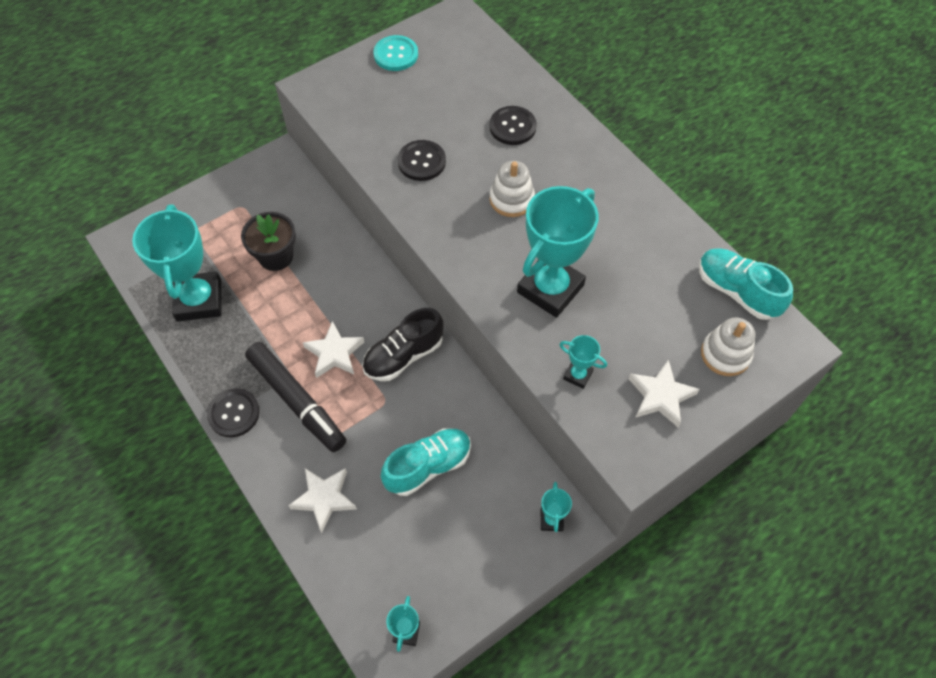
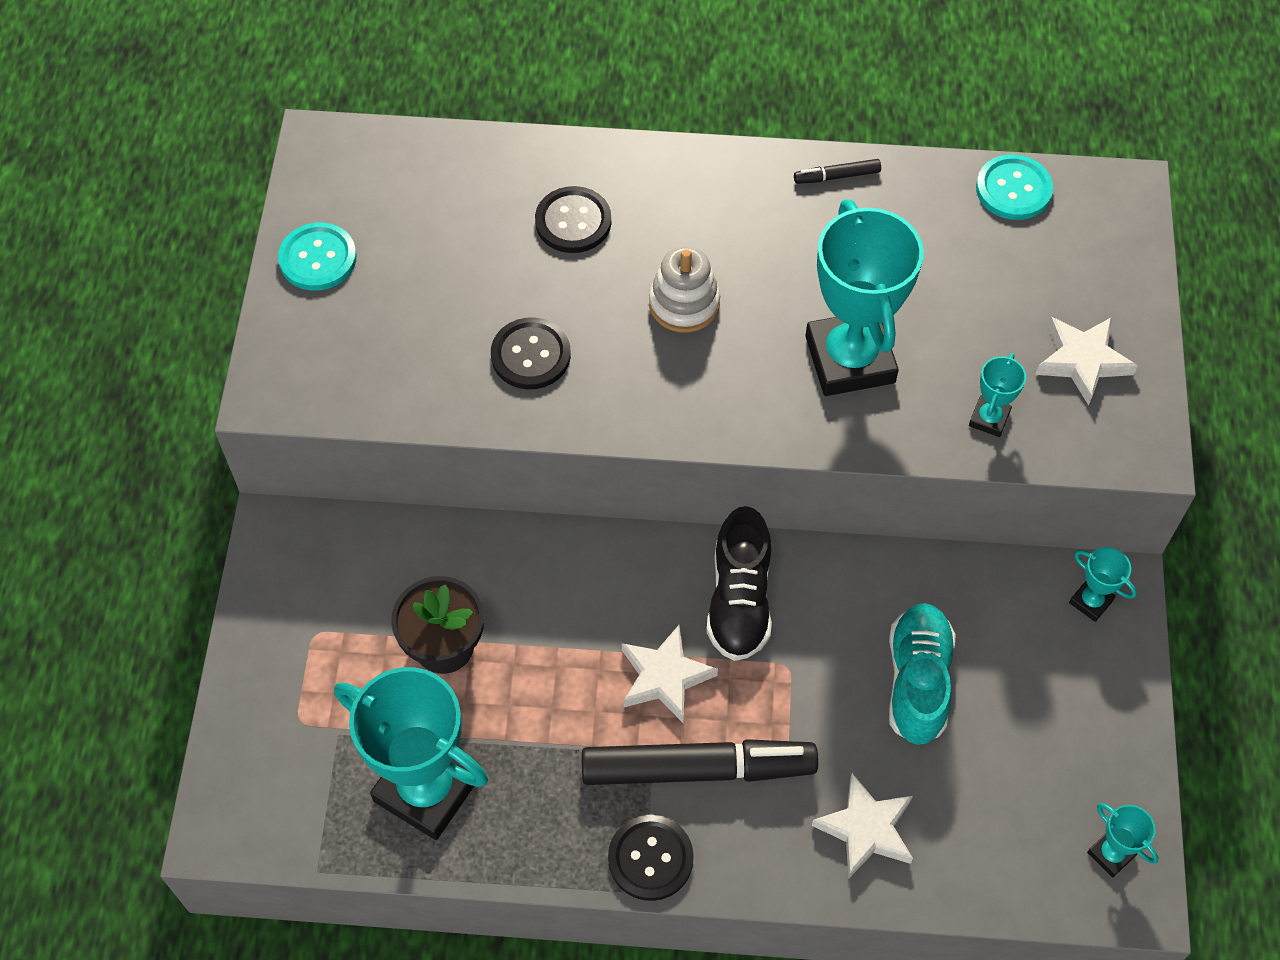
camera: 50 degrees left, 0 degrees up
turquoise trophy [559,335,607,389] -> turquoise trophy turned 45 degrees counterclockwise [969,353,1026,437]
turquoise shoe [699,248,793,320] -> turquoise button [976,154,1053,220]
white stacking toy [701,317,756,376] -> none
none -> black marker [794,159,881,184]

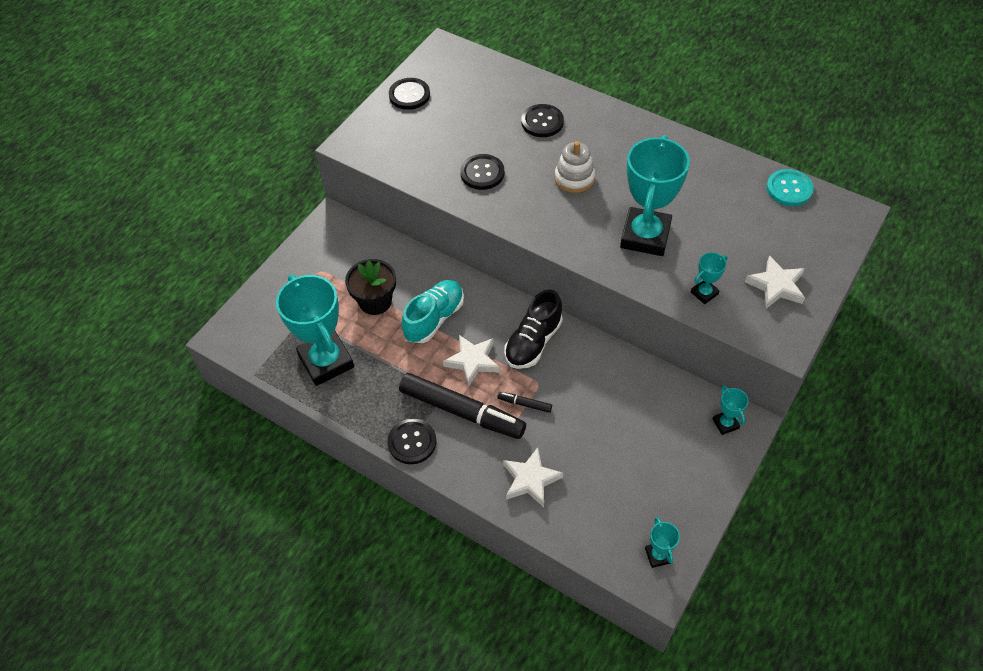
camera: 30 degrees right, 5 degrees down
turquoise button [278,222,357,291] -> black button [389,78,430,110]
black marker [794,159,881,184] -> black marker moved to [497,392,552,413]
turquoise shoe [889,603,956,745] -> turquoise shoe moved to [402,280,464,343]

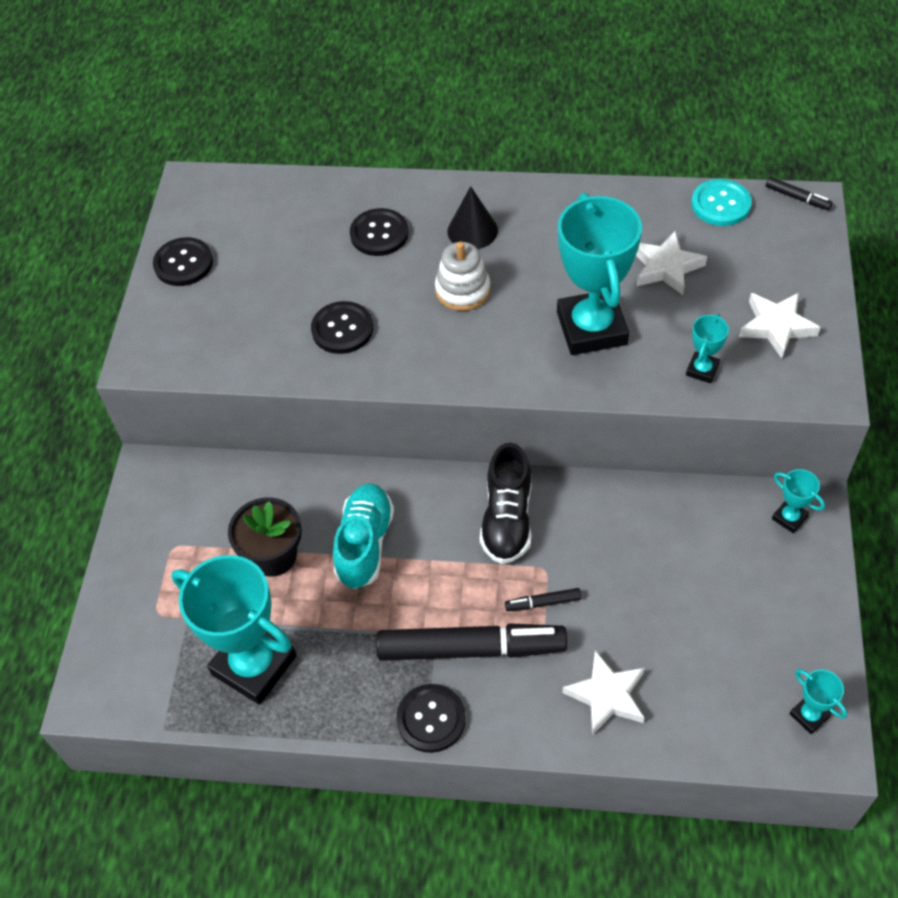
camera: 25 degrees left, 0 degrees up
white star [443,335,500,387] -> white star moved to [636,230,707,295]
none -> black cone [447,186,498,249]
none -> black marker [766,177,833,210]

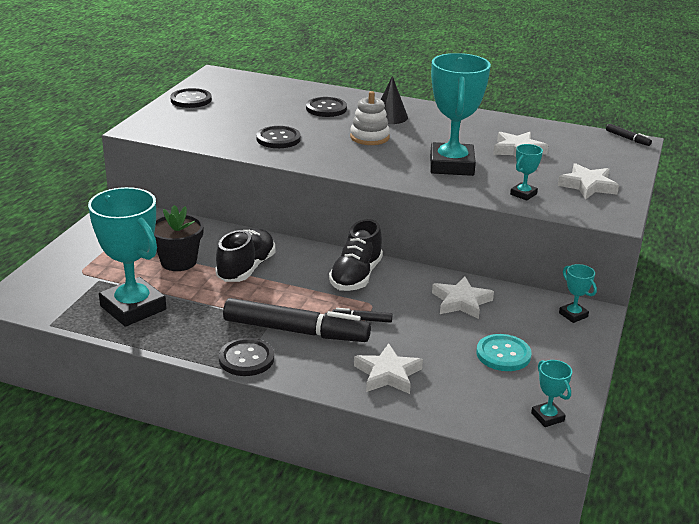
camera: 10 degrees right, 25 degrees down
turquoise shoe [333,483,394,589] -> black shoe [215,229,275,282]
turquoise button [691,179,752,226] -> turquoise button moved to [476,334,532,371]
none -> white star [432,276,494,319]

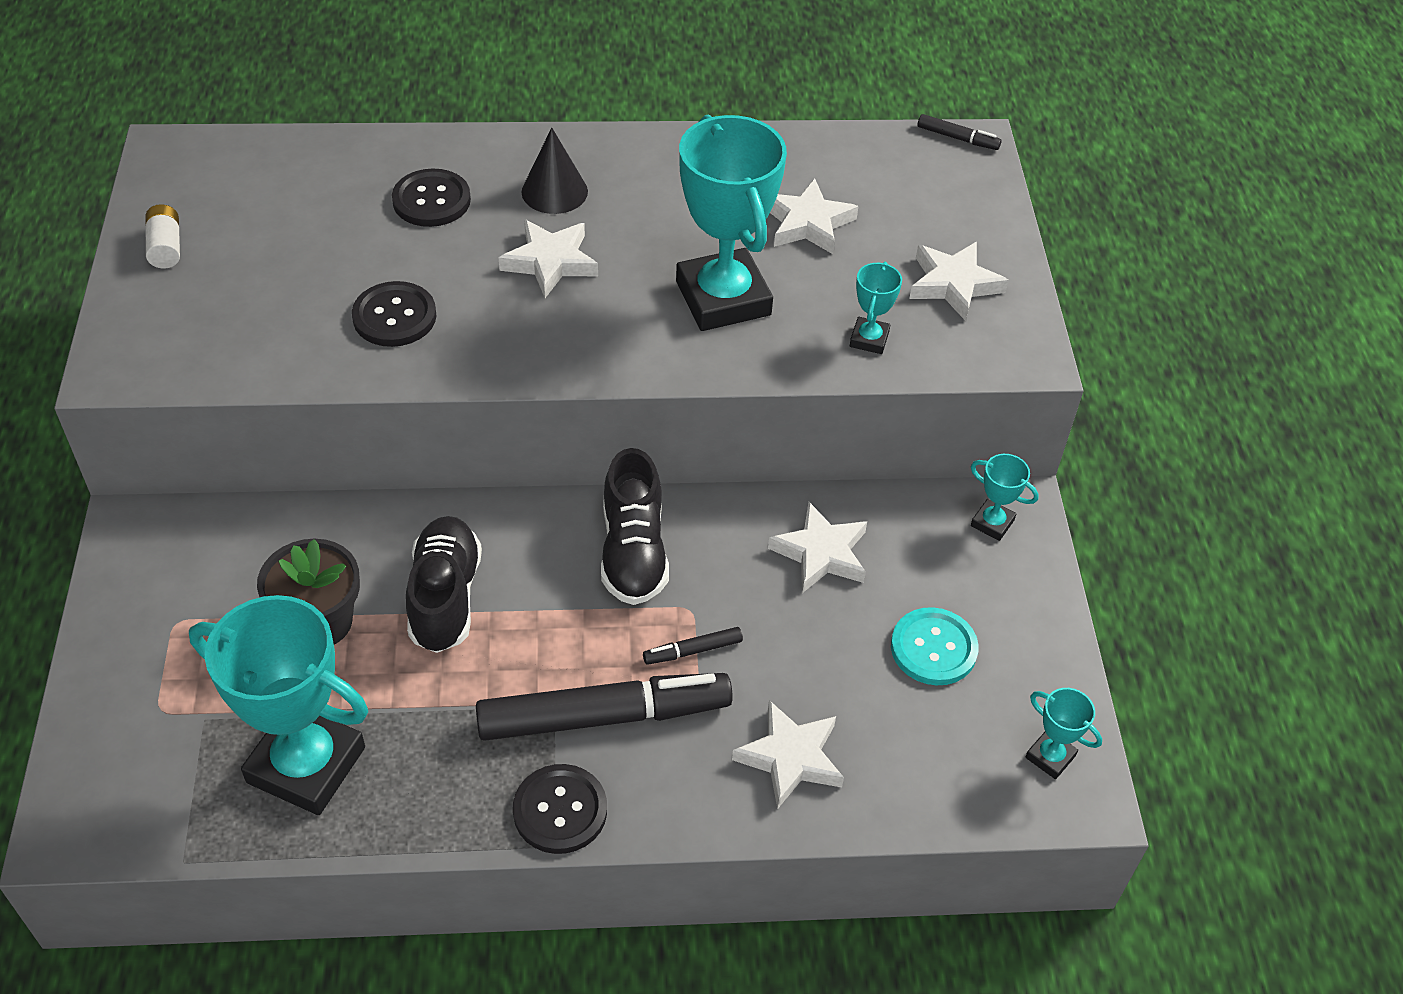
camera: 25 degrees left, 20 degrees up
black button [170,88,212,108] -> white battery [145,204,180,269]
white stacking toy [350,91,390,145] -> white star [498,219,598,298]

